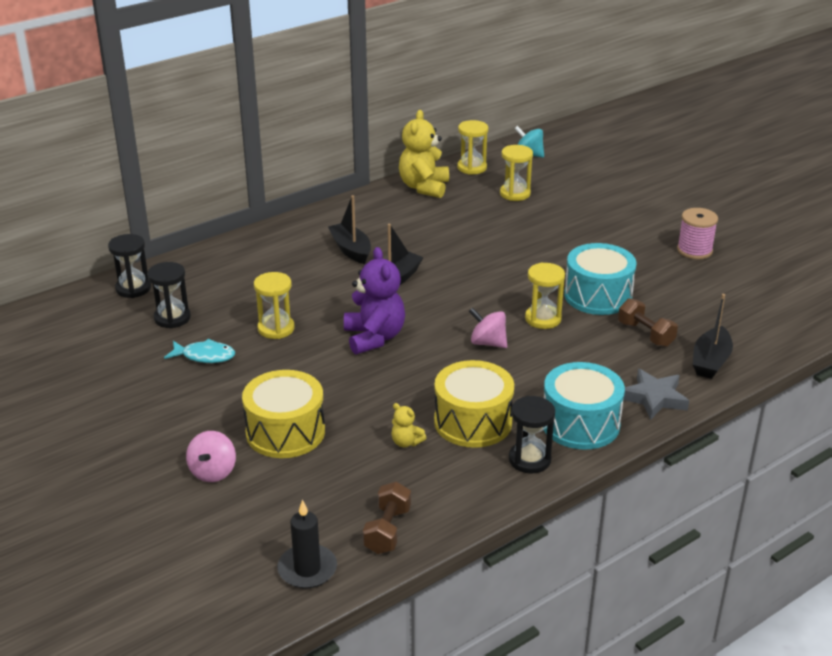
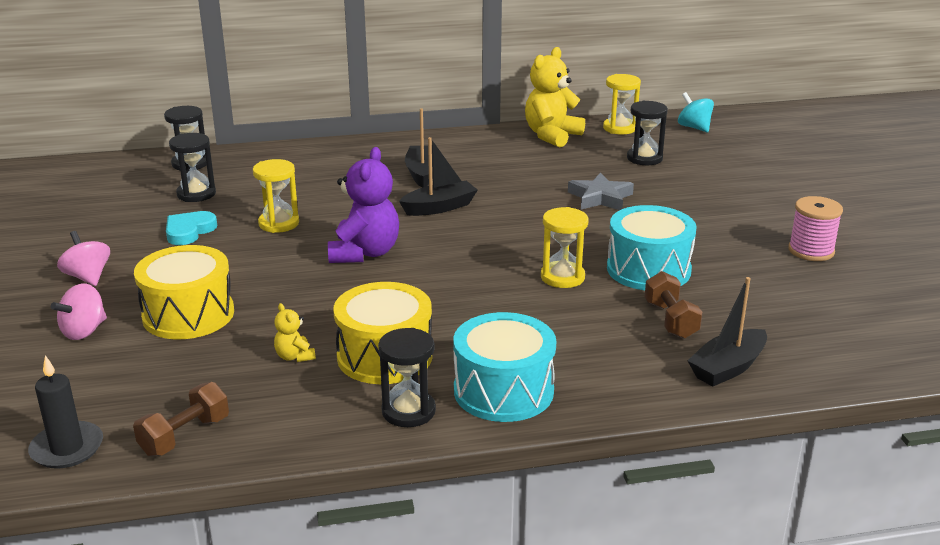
camera: 25 degrees right, 5 degrees down
turquoise fish [164,339,235,363] -> turquoise heart [166,211,217,245]
pink spinning top [469,307,507,348] -> pink spinning top moved to [57,231,110,286]
yellow hourglass [500,145,533,201] -> black hourglass [627,101,668,165]
grey star [623,369,689,420] -> grey star moved to [568,172,634,210]

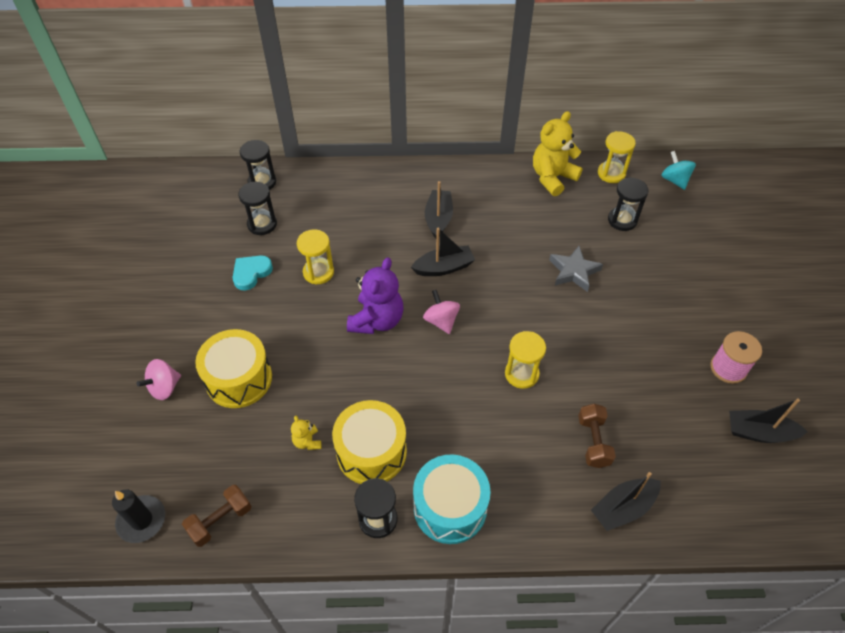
camera: 10 degrees right, 25 degrees up
pink spinning top [57,231,110,286] -> pink spinning top moved to [423,290,460,334]
turquoise drum [607,205,696,290] -> none
none -> black boat [729,399,808,443]

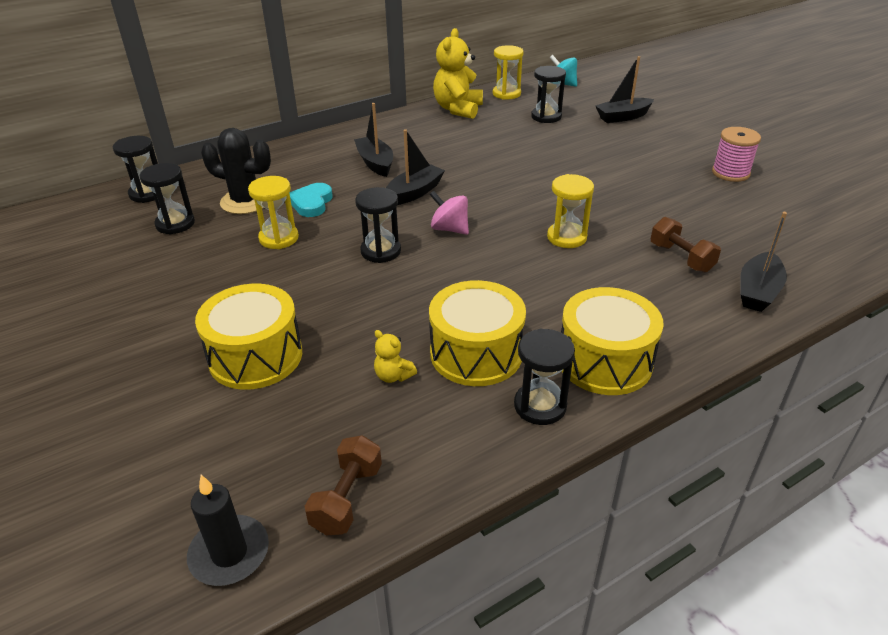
camera: 30 degrees left, 15 degrees down
pink spinning top [136,359,181,400] -> none
turquoise heart [233,255,273,291] -> turquoise heart moved to [289,183,333,217]
purple teddy bear [347,257,404,334] -> black hourglass [355,187,401,263]
turquoise drum [413,454,491,544] -> yellow drum [561,287,663,395]
grey star [549,246,603,292] -> none
black boat [729,399,808,443] -> black boat moved to [595,56,654,123]
none -> black cactus [201,128,271,214]

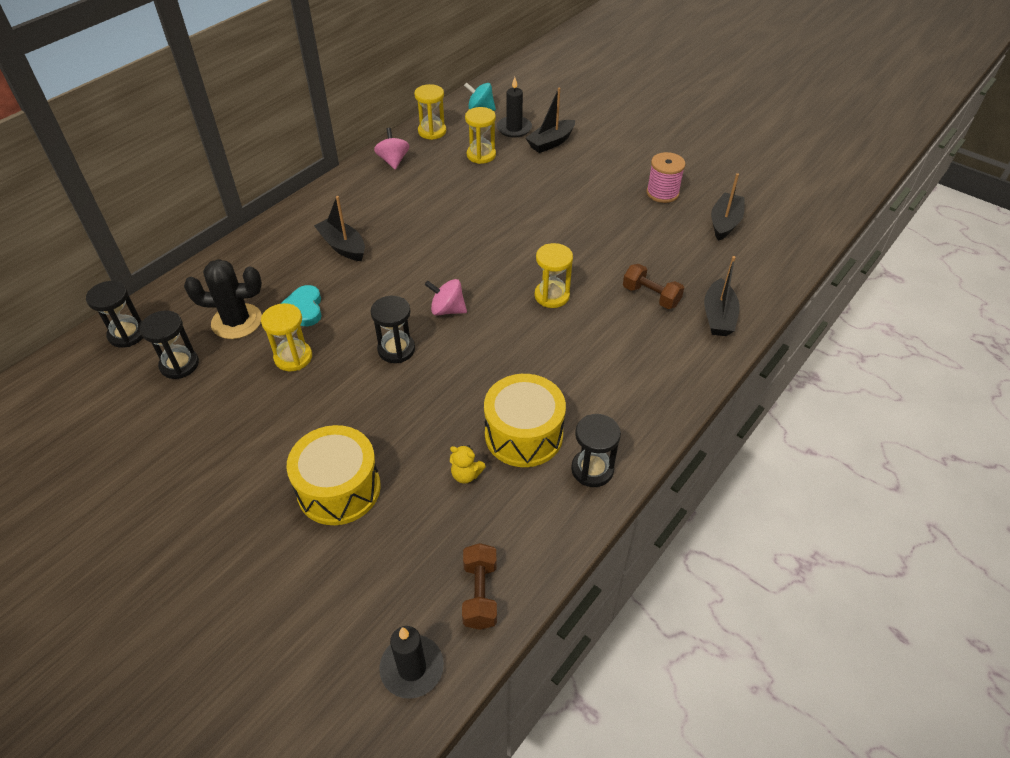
camera: 20 degrees left, 10 degrees up
black boat [386,129,445,205] -> black boat moved to [711,173,745,241]
yellow teddy bear [433,28,483,119] -> pink spinning top [374,128,409,170]
black hourglass [531,66,566,123] -> yellow hourglass [465,107,496,164]
yellow drum [561,287,663,395] -> none
none -> black candle [497,77,532,138]

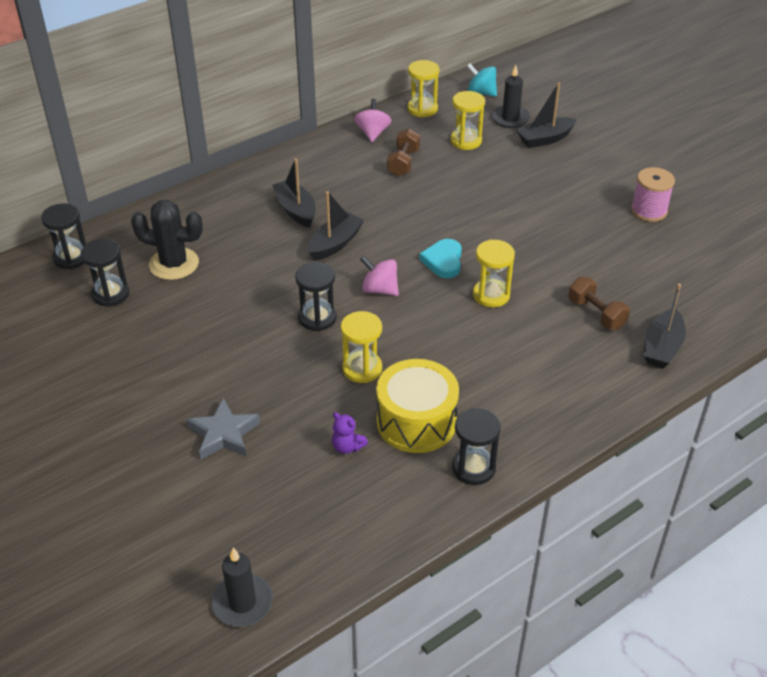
camera: 15 degrees right, 5 degrees down
yellow hourglass [261,303,312,371] -> yellow hourglass moved to [341,311,382,383]
turquoise heart [280,285,322,326] -> turquoise heart moved to [419,239,462,278]
yellow drum [286,425,381,525] -> grey star [187,398,260,459]
yellow teddy bear [450,445,486,484] -> purple teddy bear [332,412,368,454]
brown dumbbell [462,543,497,630] -> brown dumbbell moved to [387,128,420,176]
black boat [711,173,745,241] -> black boat moved to [308,191,364,261]

